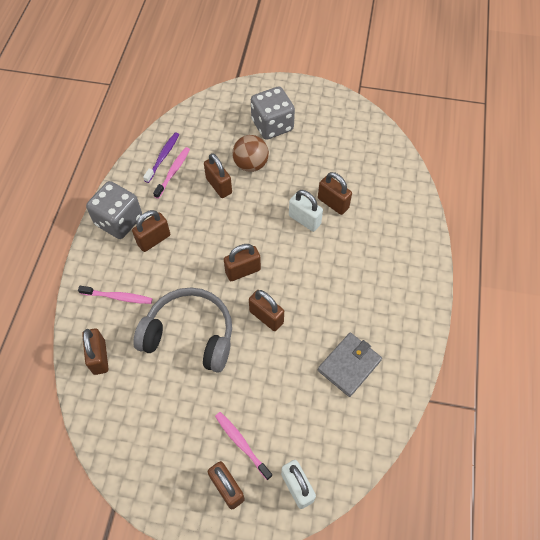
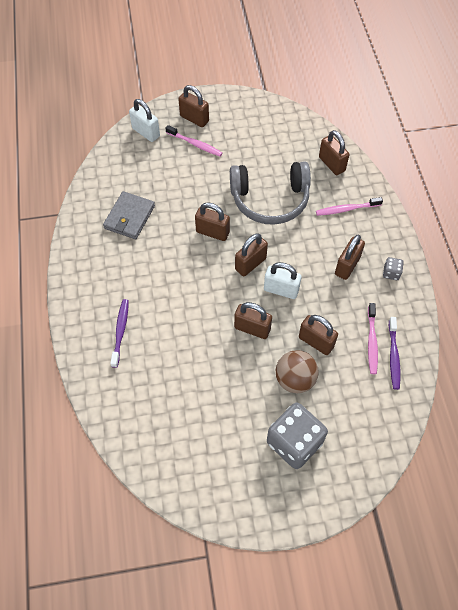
camera: 160 degrees right, 0 degrees up
grey dice [86,181,142,239] -> grey dice [383,257,404,280], size x0.43
white padlock [289,190,323,232] -> white padlock moved to [264,262,302,299]
brown padlock [318,172,352,215] -> brown padlock moved to [234,302,272,339]
none -> purple toothbrush [110,299,129,368]

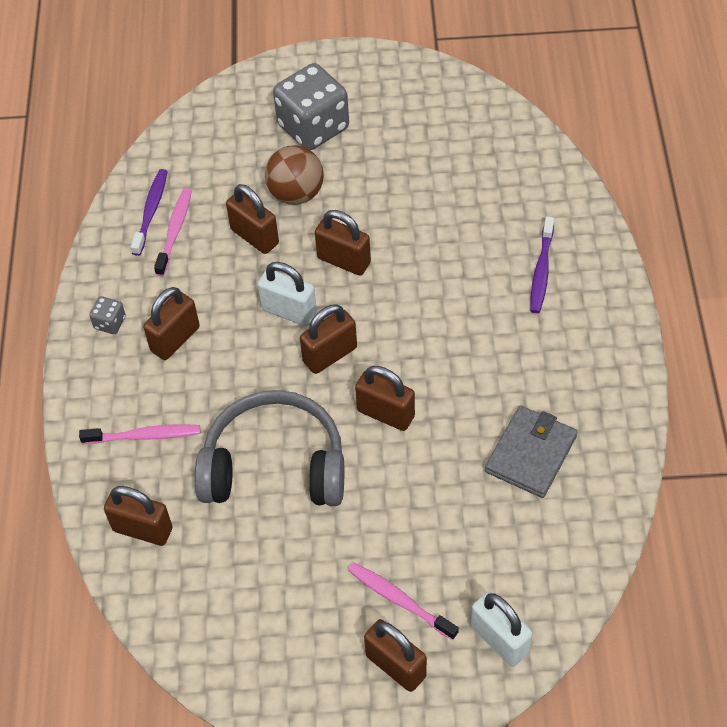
camera: 170 degrees left, 5 degrees down
brown padlock [319,130,349,175] -> brown padlock turned 45 degrees counterclockwise [104,486,173,546]

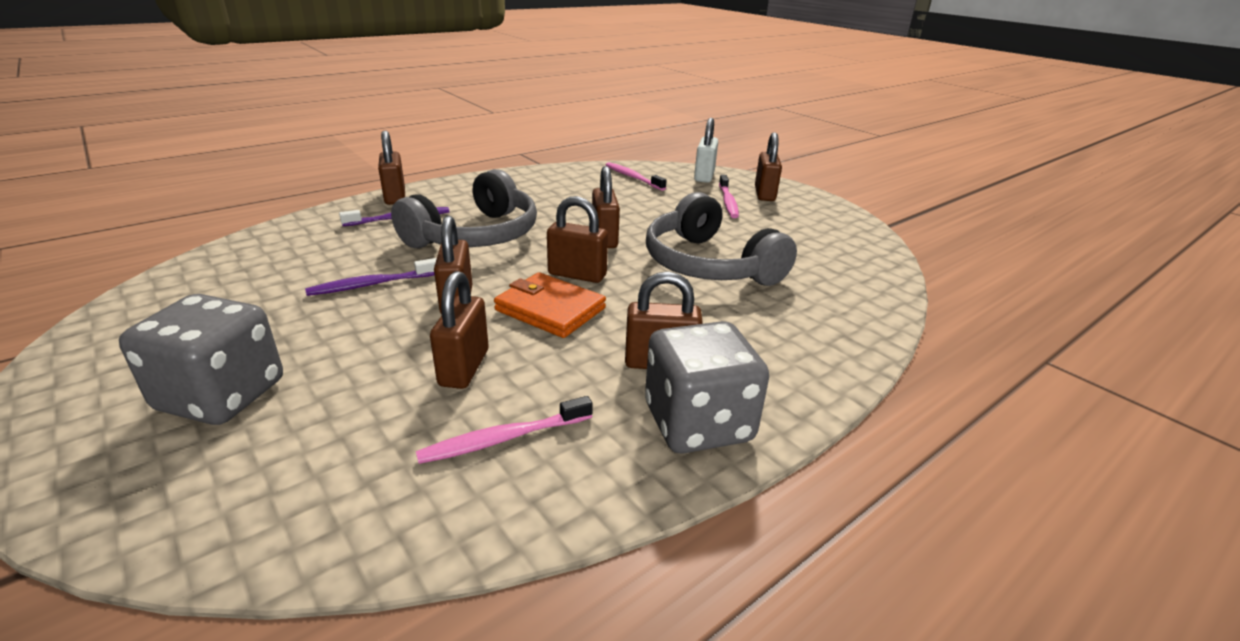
camera: 130 degrees left, 25 degrees down
pink toothbrush [79,424,200,444] -> pink toothbrush moved to [605,162,667,191]
grey dice [89,296,126,334] -> grey dice [645,321,769,454], size x2.32
brown padlock [104,486,173,546] -> brown padlock moved to [378,131,405,205]
purple toothbrush [131,169,168,256] -> purple toothbrush moved to [305,258,436,296]
white padlock [258,262,317,326] -> orange wallet [494,272,606,338]
brown ball [265,145,324,205] -> none
grey wallet [485,405,578,498] -> none
none -> grey headphones [391,169,537,248]

